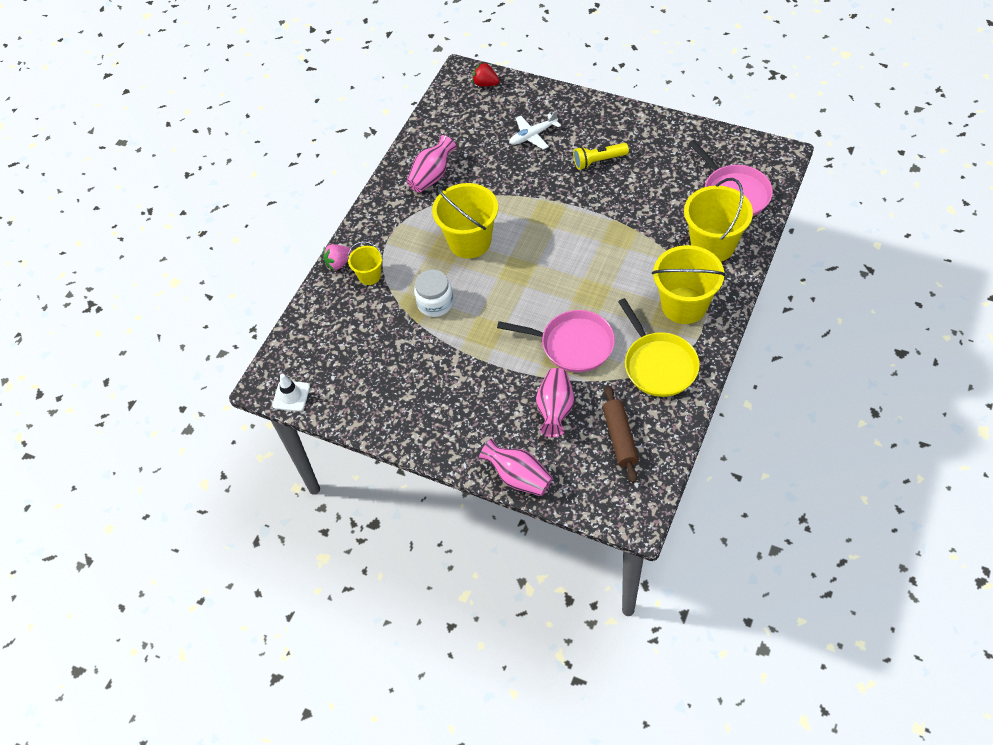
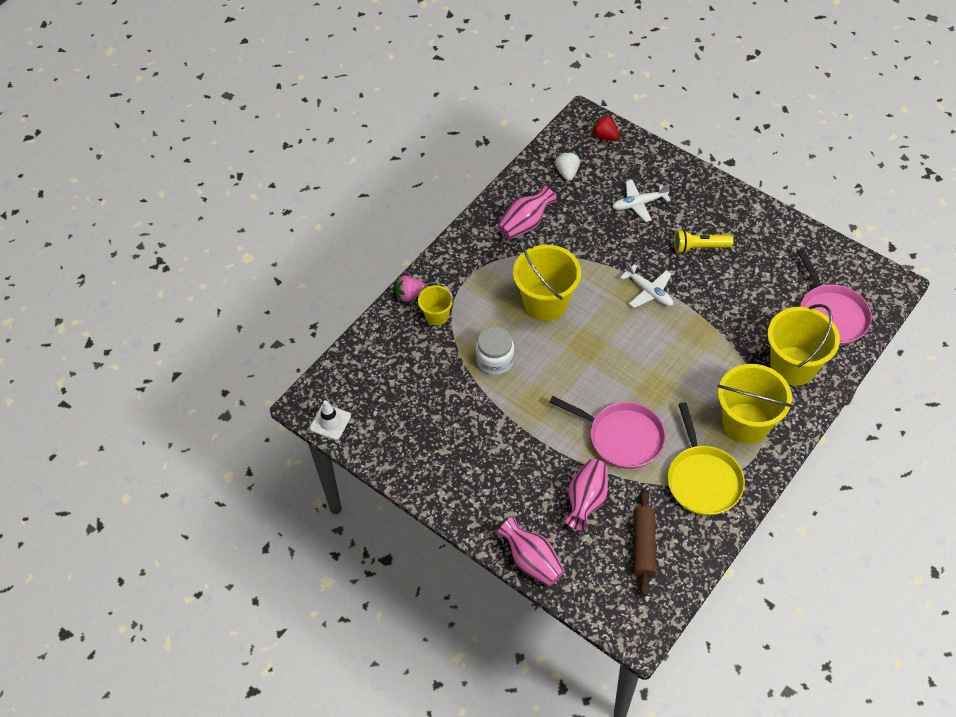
camera: 10 degrees right, 0 degrees up
none -> white strawberry [555,151,580,181]
none -> white plane [620,262,673,308]

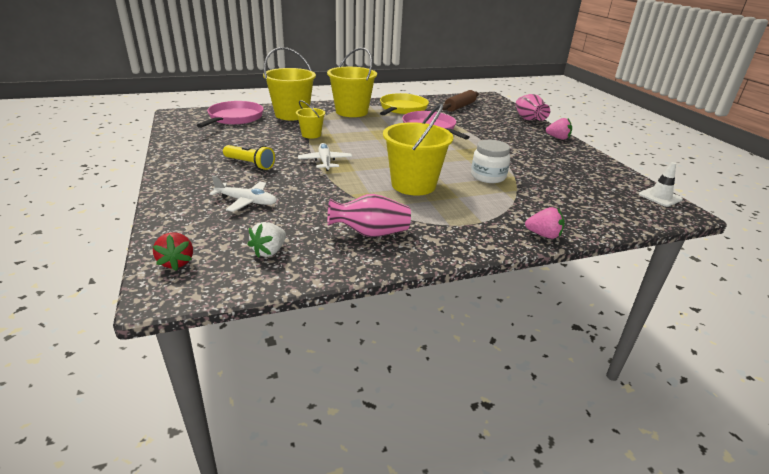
camera: 150 degrees left, 25 degrees down
yellow bucket [418,282,454,326] -> yellow bucket moved to [296,100,325,139]
pink vase [564,459,608,530] -> none
none -> pink strawberry [546,118,572,140]

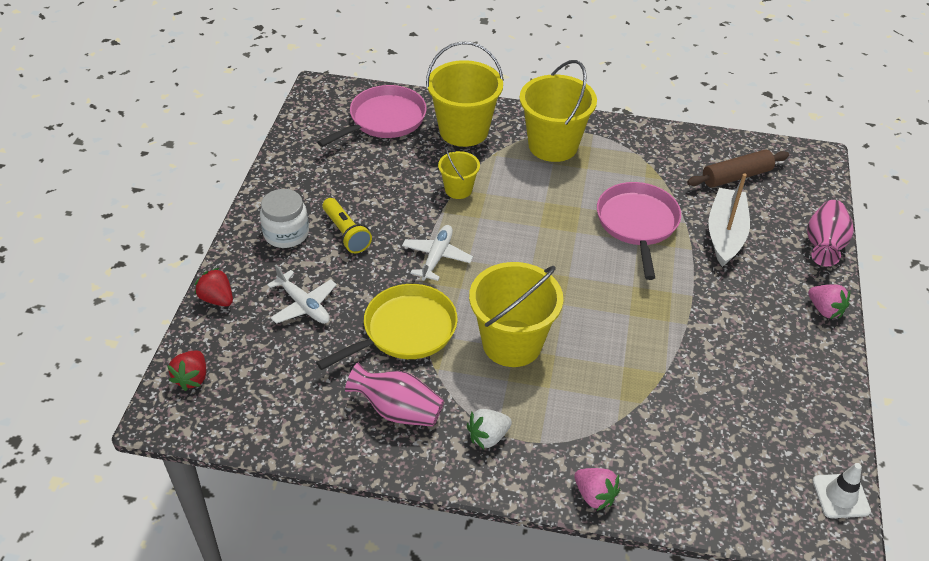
camera: 30 degrees right, 15 degrees up
white strawberry [247,222,286,258] -> white strawberry moved to [467,409,512,449]
yellow pan [380,93,429,115] -> yellow pan moved to [316,284,458,370]
white jar [471,140,510,183] -> white jar moved to [260,189,309,248]
none -> red strawberry [195,268,233,307]
none -> white boat [708,173,750,267]

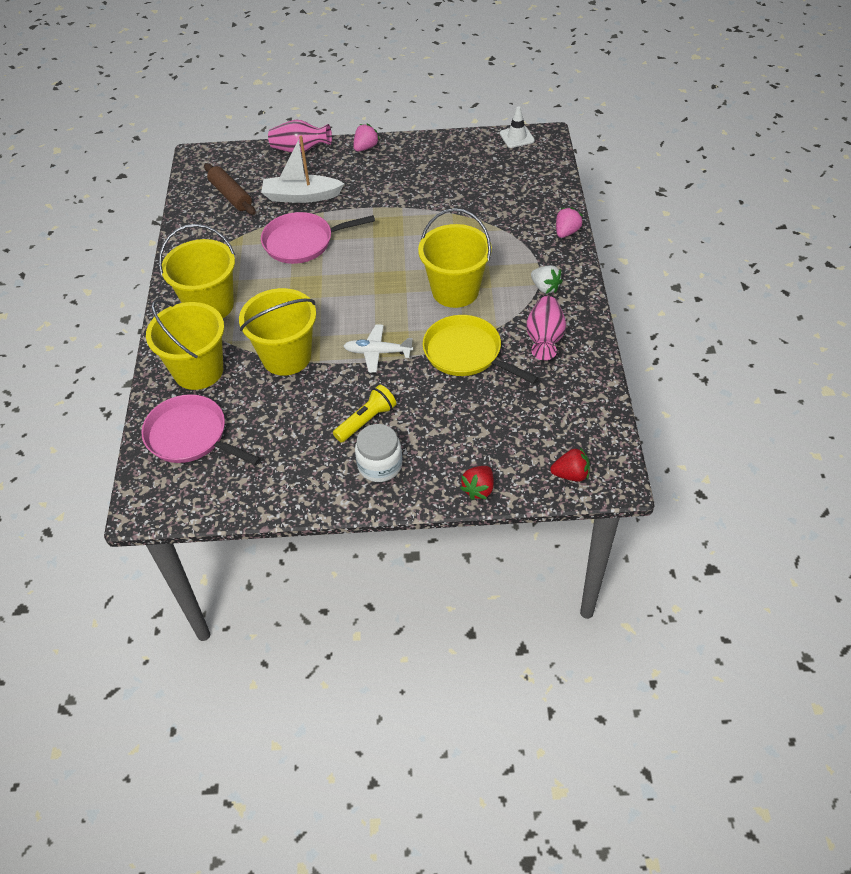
camera: 100 degrees left, 5 degrees up
white plane [267,265,337,324] -> none
yellow bucket [438,146,480,199] -> yellow bucket [239,288,316,376], size x1.90

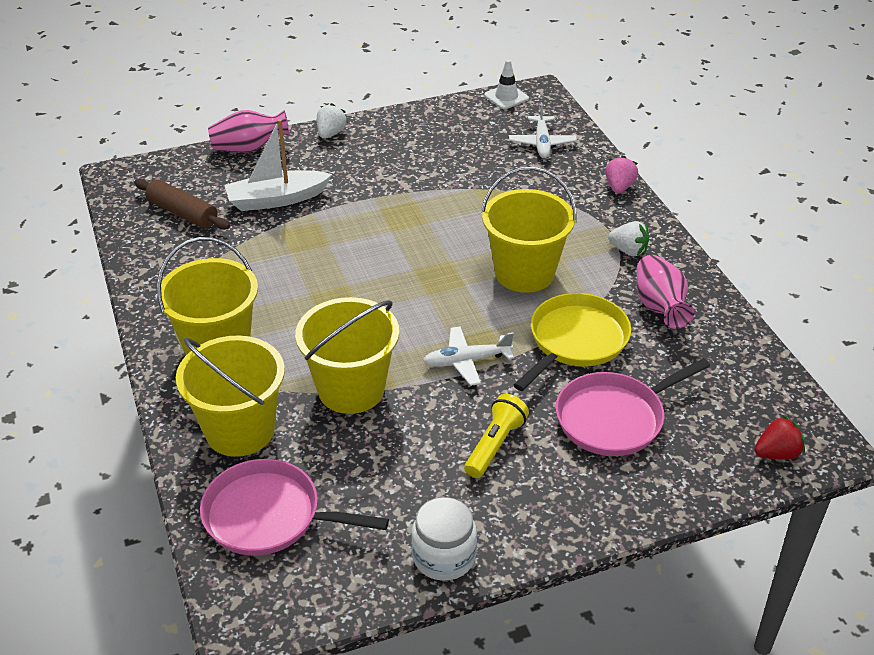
camera: 20 degrees left, 10 degrees down
pink pan [261,212,375,264] -> pink pan moved to [556,358,710,456]
pink strawberry [353,124,380,151] -> white strawberry [317,103,348,139]
white jar [355,424,402,482] -> white jar moved to [411,497,477,581]
yellow pan [423,315,538,384] -> yellow pan turned 105 degrees clockwise [514,293,631,391]
red strawberry [460,466,494,500] -> none
none -> white plane [509,103,577,158]

